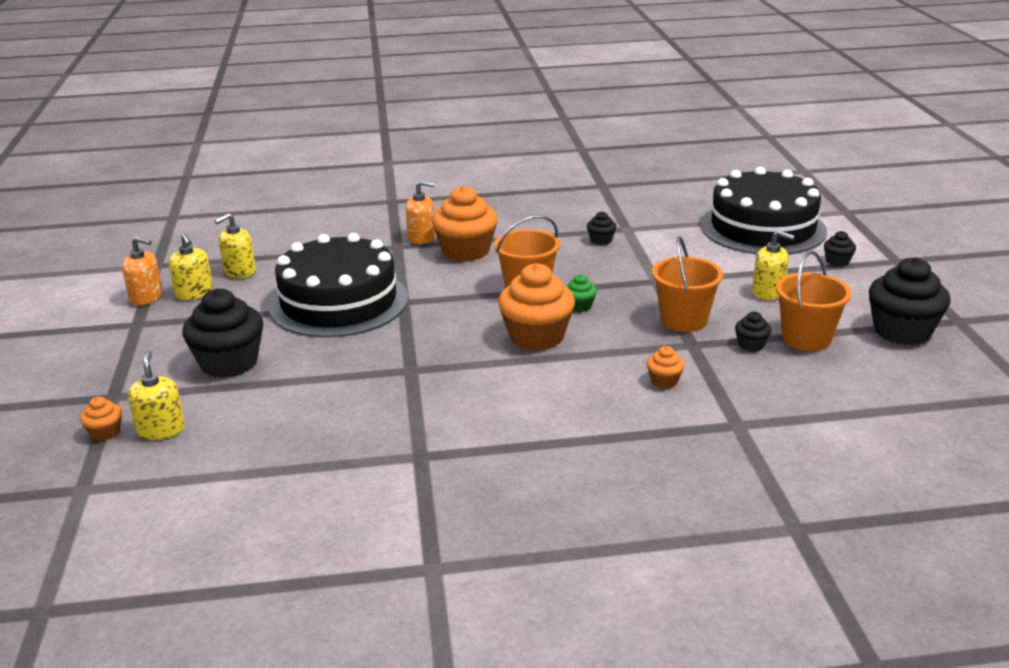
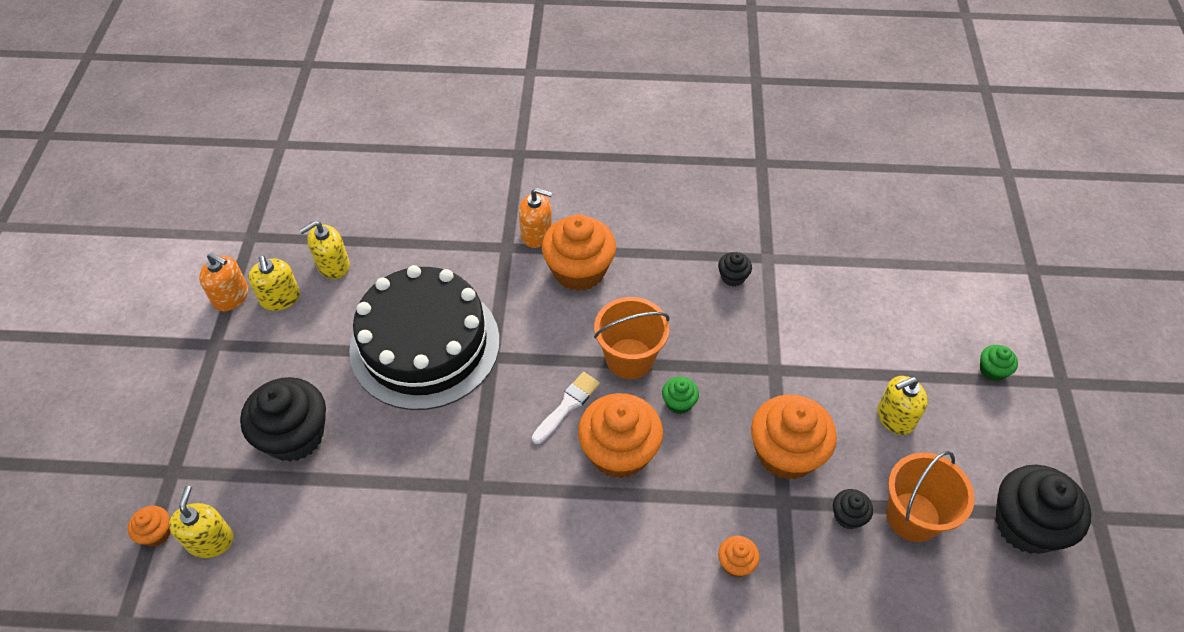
camera: 10 degrees right, 25 degrees up
orange bucket [652,236,723,332] -> orange cupcake [751,394,837,480]
black cake [701,167,827,255] -> none
yellow soap dispenser [752,230,795,300] -> yellow soap dispenser turned 120 degrees clockwise [877,376,928,435]
black cupcake [824,231,856,266] -> green cupcake [980,345,1018,381]
none -> white brush [532,372,600,444]

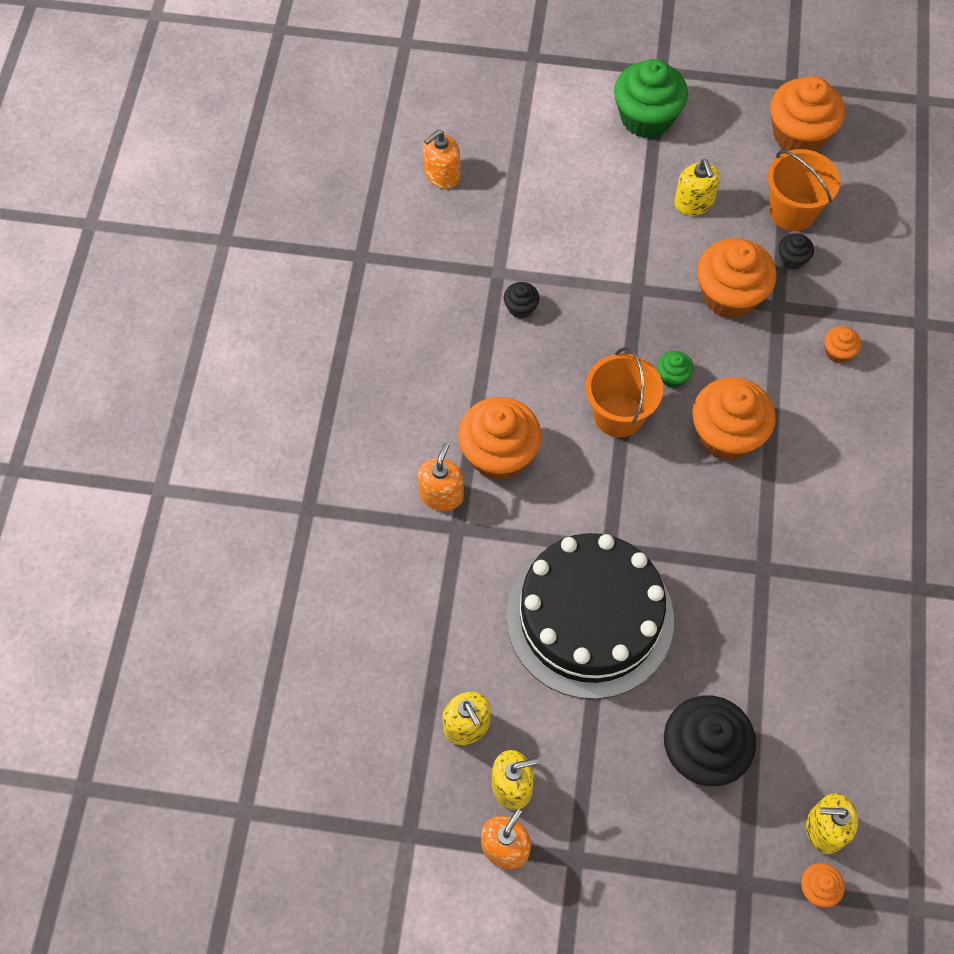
camera: 85 degrees left, 10 degrees up
white brush [532,372,600,444] -> none
green cupcake [980,345,1018,381] -> green cupcake [614,59,688,138], size x2.18
black cupcake [995,465,1091,554] -> orange cupcake [770,76,845,152]
none -> orange soap dispenser [423,130,461,189]

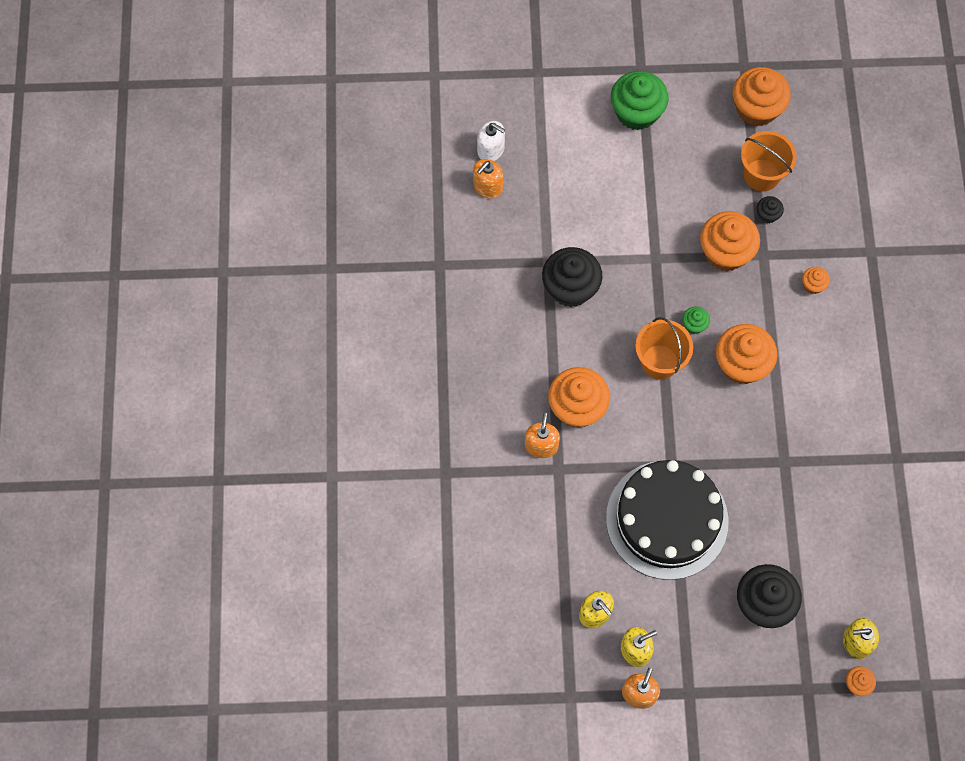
camera: 10 degrees left, 5 degrees up
black cupcake [504,282,539,319] -> black cupcake [542,247,602,307], size x2.18
yellow soap dispenser [674,159,720,216] -> none
none -> white soap dispenser [477,121,505,161]

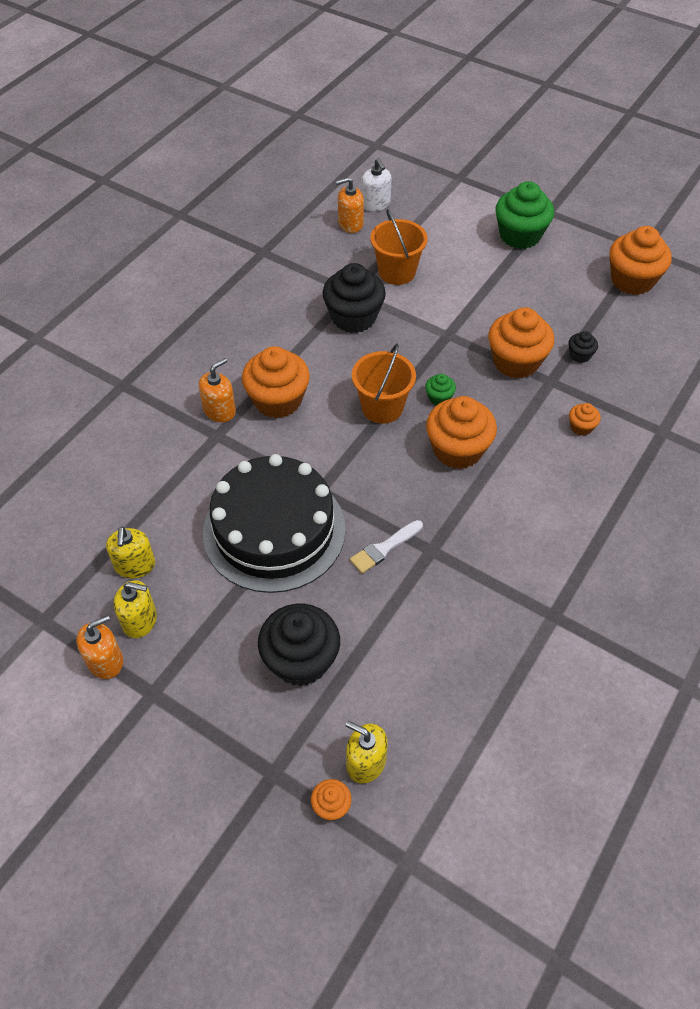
camera: 35 degrees right, 15 degrees down
orange bucket [741,131,797,191] -> orange bucket moved to [371,209,428,285]
none -> white brush [350,520,423,574]

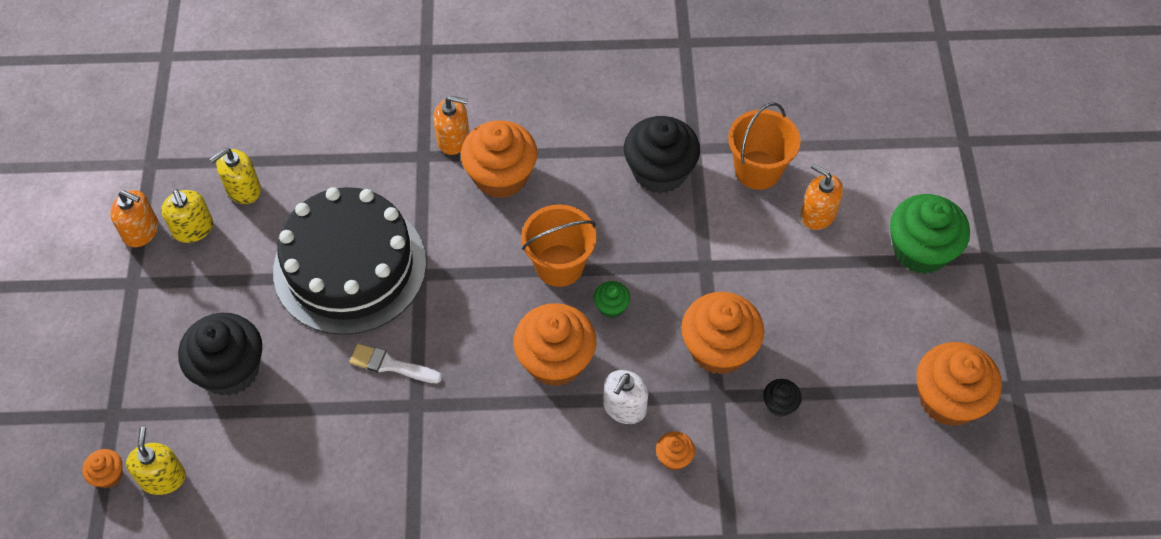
camera: 55 degrees right, 5 degrees up
orange soap dispenser [336,177,364,233] -> orange soap dispenser moved to [800,164,843,230]
white soap dispenser [361,158,391,211] -> white soap dispenser moved to [603,370,648,424]

